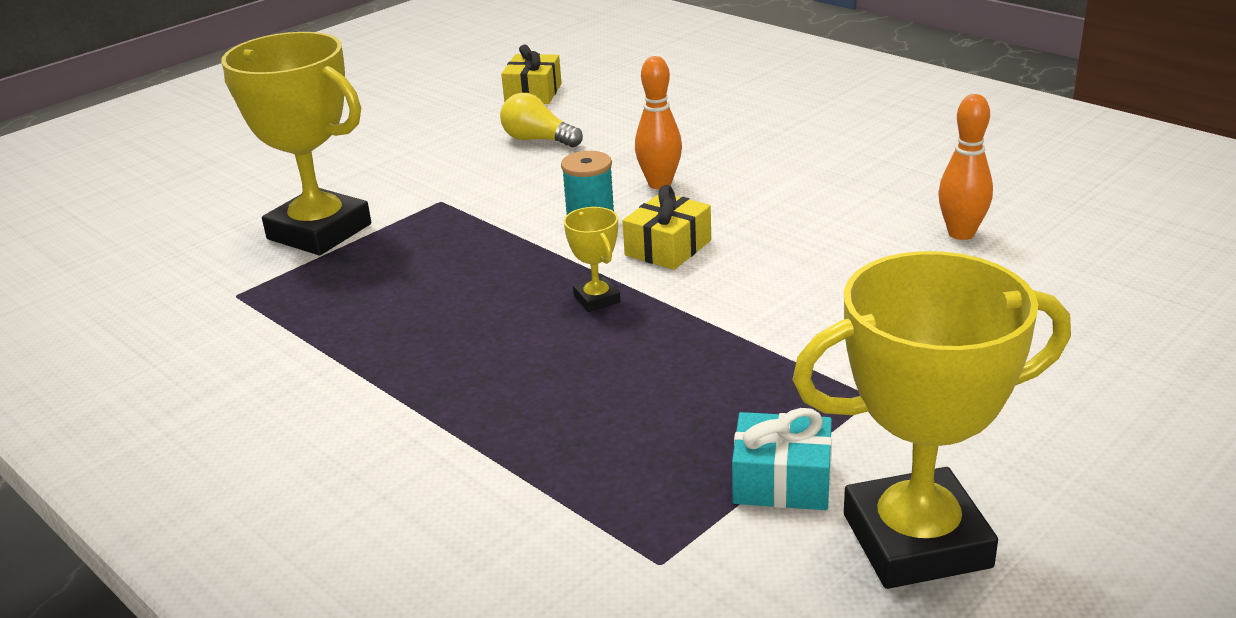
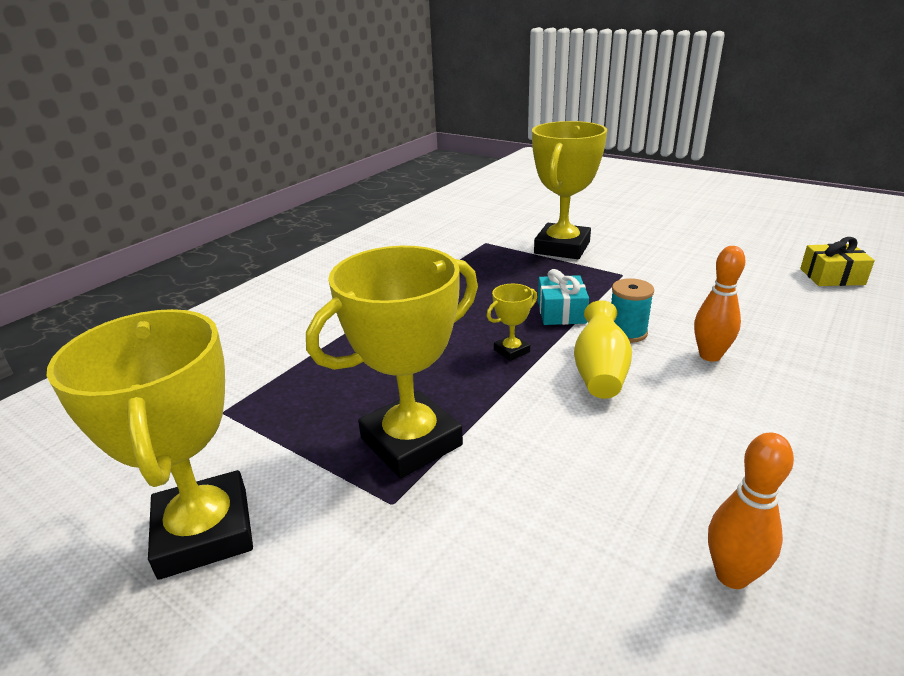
camera: 80 degrees right, 0 degrees up
yellow light bulb [500,93,583,147] -> none
yellow gift [623,185,711,270] -> yellow vase [574,300,632,399]
turquoise gift [732,408,832,510] -> turquoise gift moved to [538,269,589,325]
none -> yellow trophy [306,246,478,478]

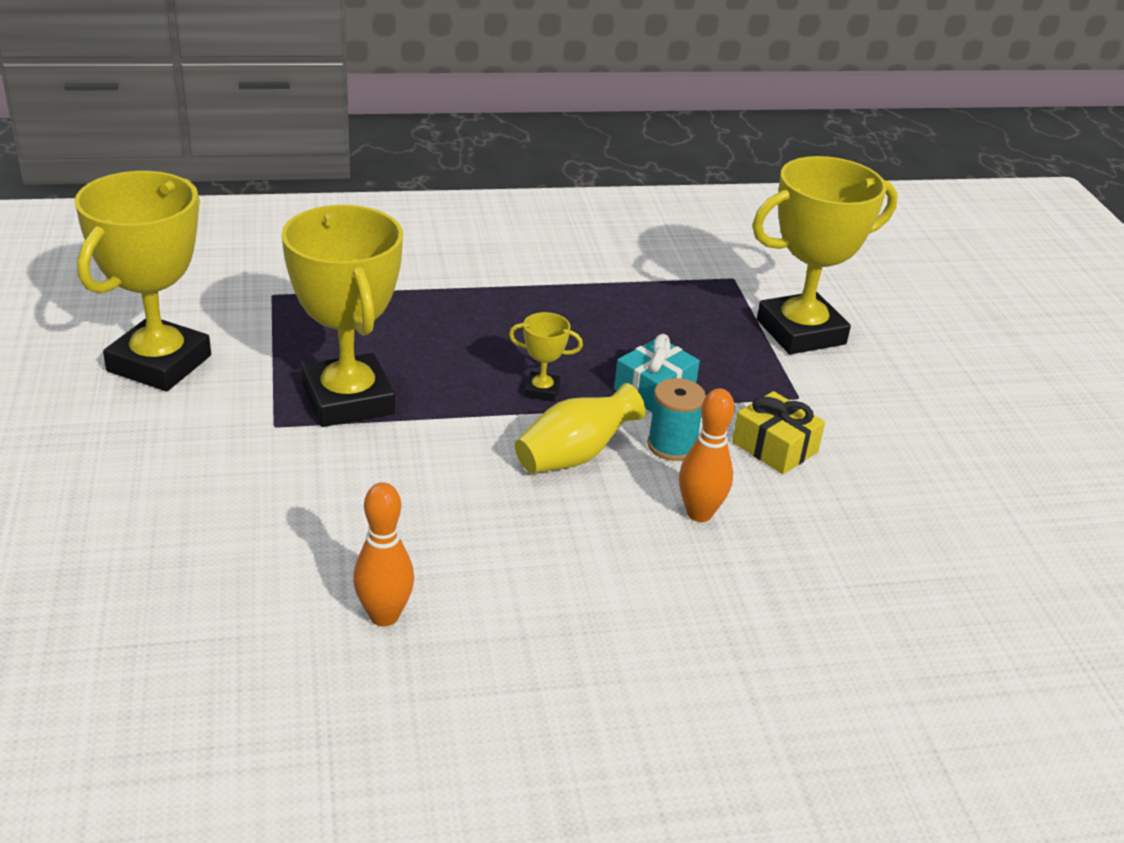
camera: 40 degrees right, 5 degrees up
yellow trophy [306,246,478,478] -> yellow trophy turned 60 degrees clockwise [281,205,403,427]
yellow gift [800,237,875,286] -> yellow gift moved to [732,391,825,474]

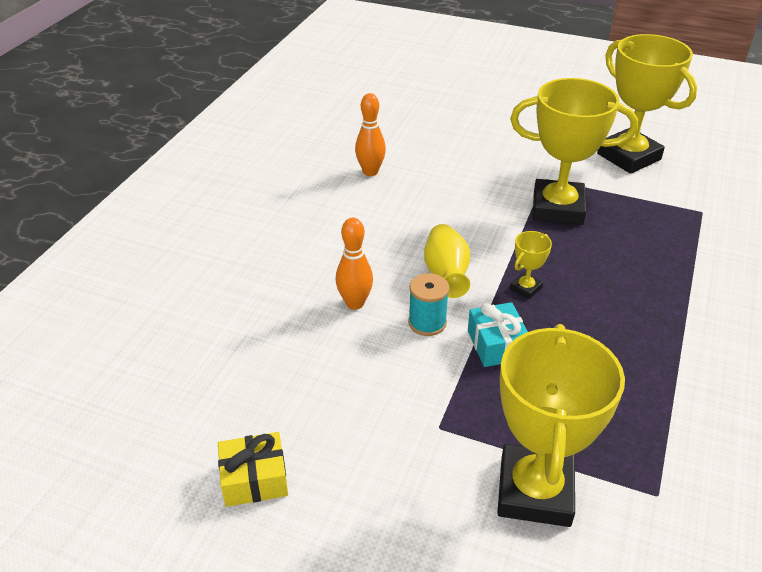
camera: 125 degrees right, 5 degrees up
yellow gift [732,391,825,474] -> yellow gift moved to [218,432,288,507]

